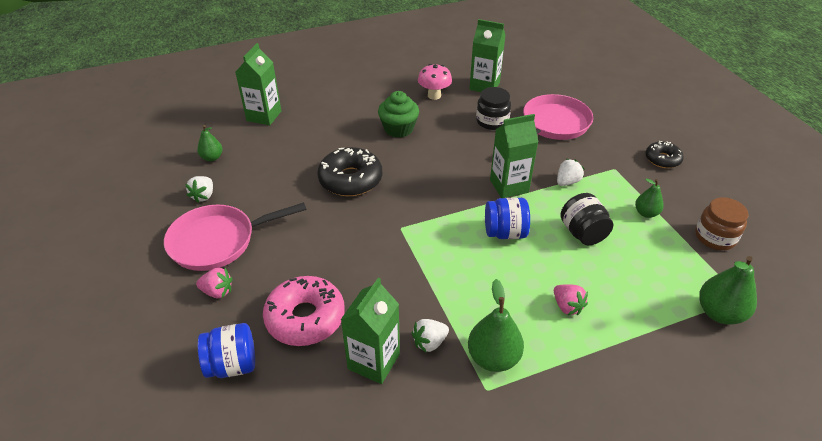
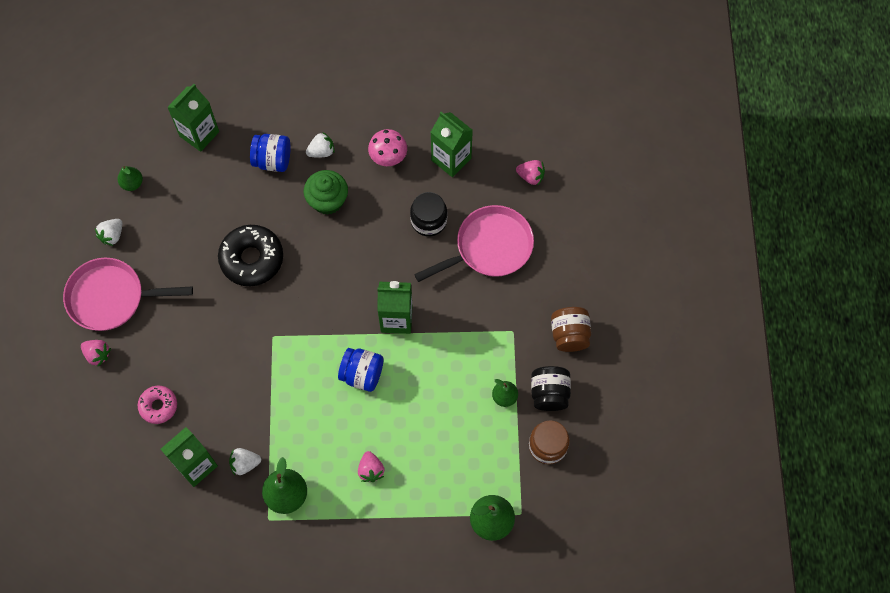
camera: 20 degrees right, 25 degrees up
blue jar [198,323,255,378] -> blue jar moved to [250,134,290,172]
pink donut [263,276,345,346] -> pink donut [138,386,177,424], size x0.58
white strawberry [557,159,584,186] -> white strawberry moved to [306,132,335,157]
black jar [560,193,613,245] -> black jar moved to [531,366,571,411]
black donut [645,141,684,168] -> brown jar [551,307,591,352]
none -> pink strawberry [516,160,545,186]

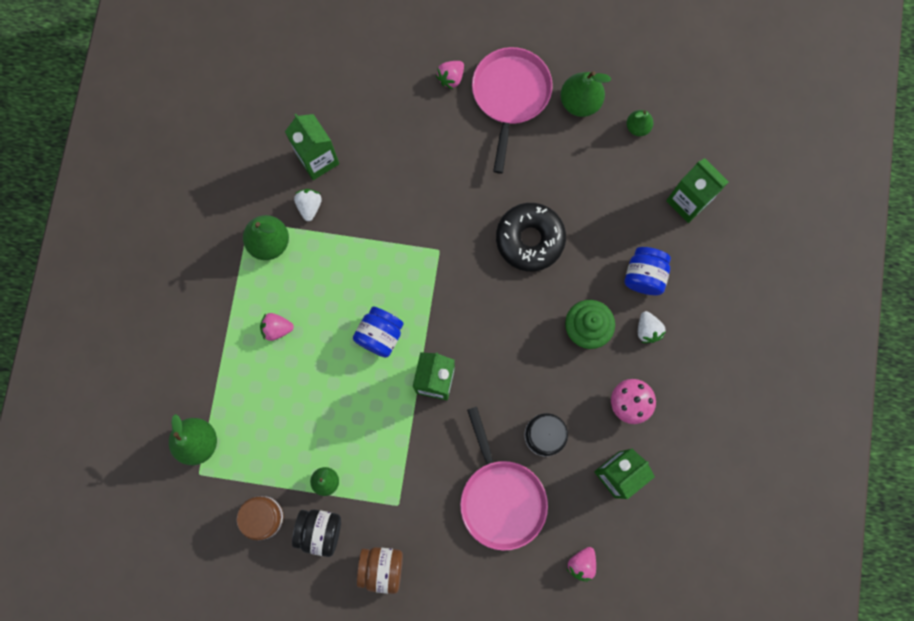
camera: 100 degrees right, 10 degrees up
white strawberry [95,219,122,246] -> green pear [560,71,611,117]
pink donut [138,386,177,424] -> none

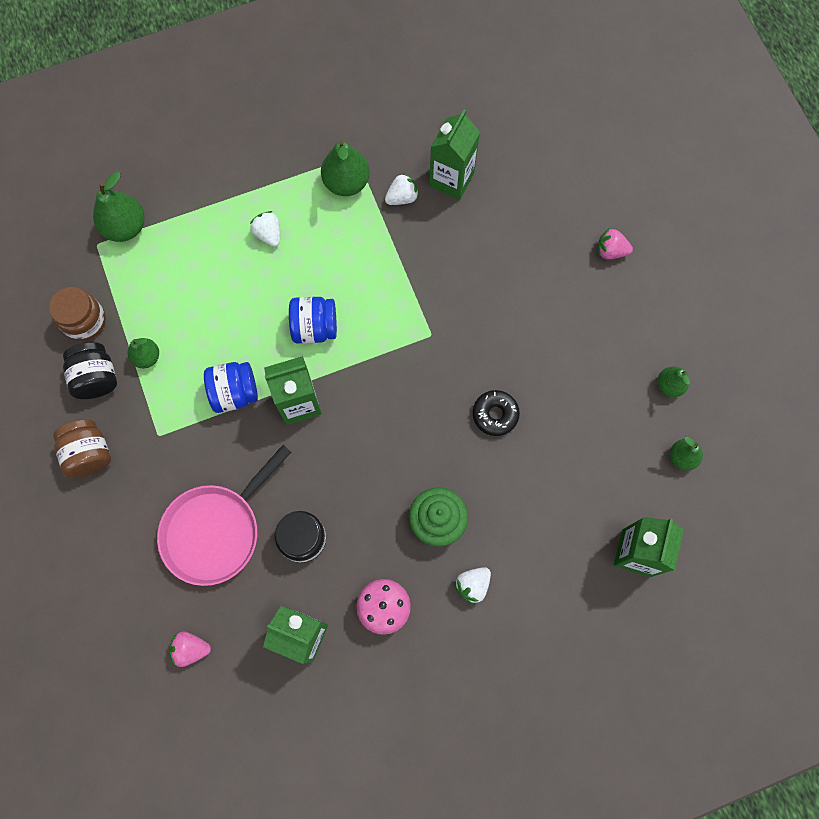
camera: 60 degrees right, 5 degrees down
pink strawberry [260,313,294,341] -> white strawberry [250,211,280,247]
pink pan [472,47,553,174] -> none
black donut [496,203,566,271] -> black donut [473,390,520,436], size x0.58
green pear [560,71,611,117] -> green pear [657,367,690,397], size x0.60
blue jar [625,247,671,295] -> blue jar moved to [204,362,258,413]

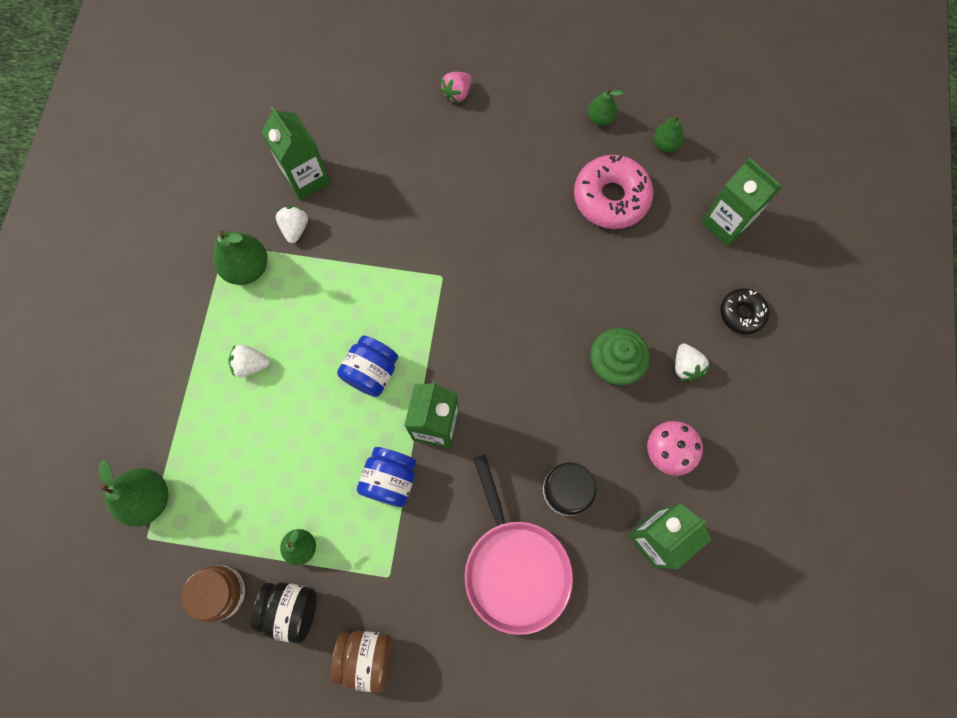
camera: 60 degrees left, 0 degrees up
pink strawberry [169,631,211,667] -> none
black donut [473,390,520,436] -> black donut moved to [720,288,769,334]
none -> pink donut [574,155,654,229]

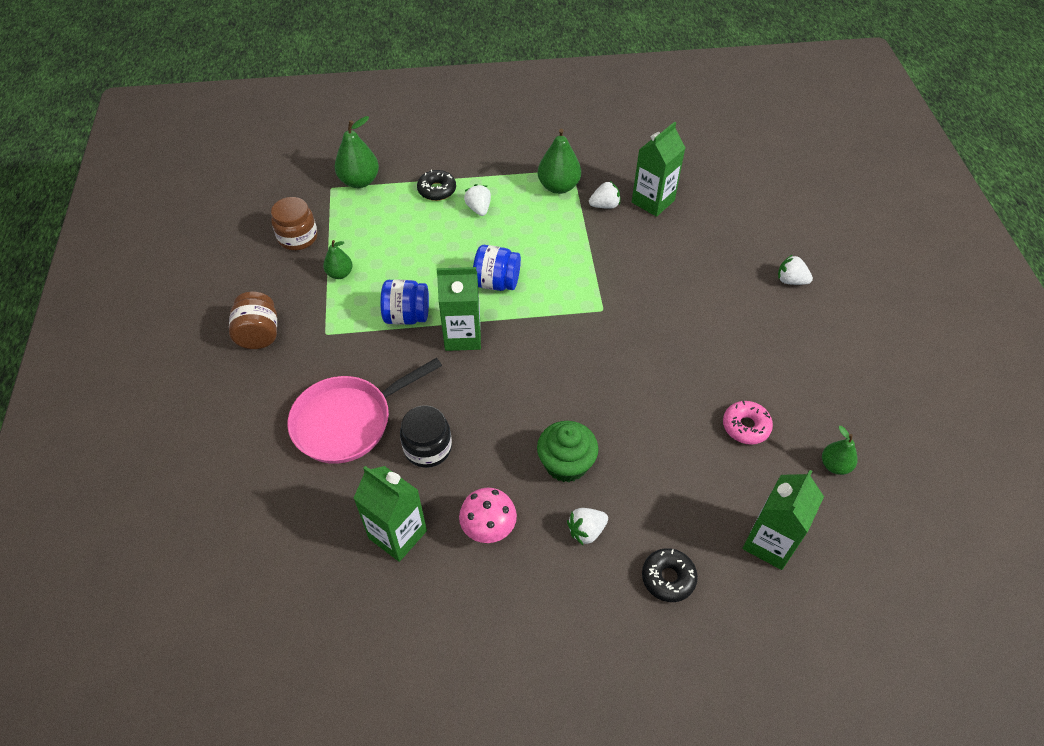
camera: 75 degrees right, 20 degrees down
black jar [251,582,317,644] -> none
pink strawberry [440,72,472,103] -> white strawberry [778,254,813,285]
pink donut [574,155,654,229] -> pink donut [723,401,773,445], size x0.58
green pear [588,88,623,126] -> none
none -> black donut [417,170,456,201]

